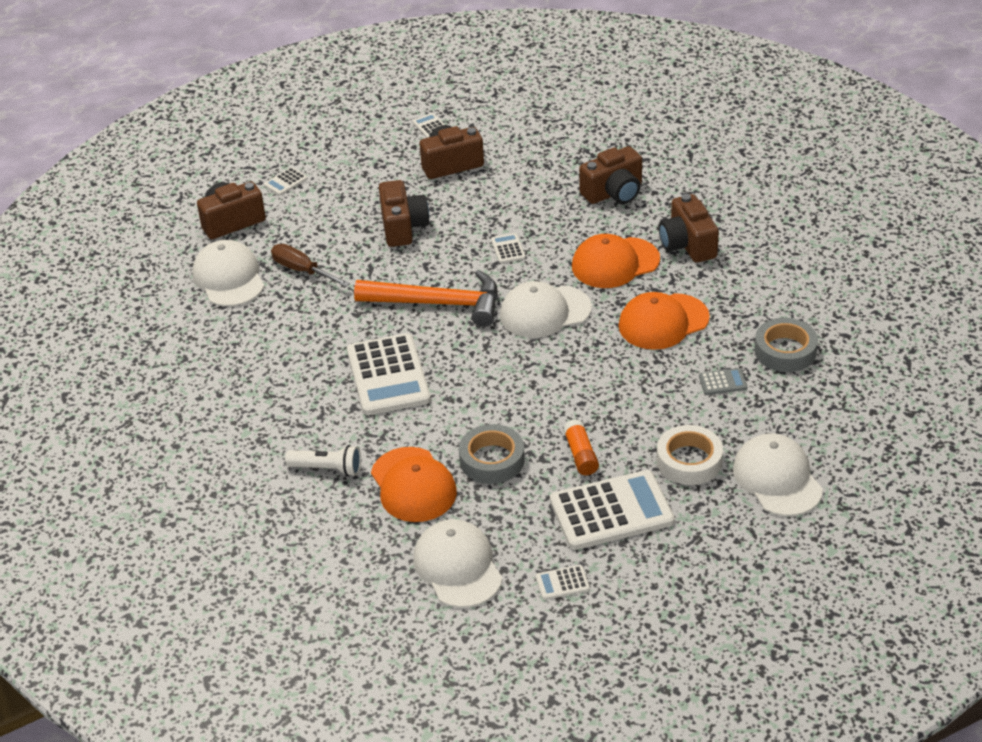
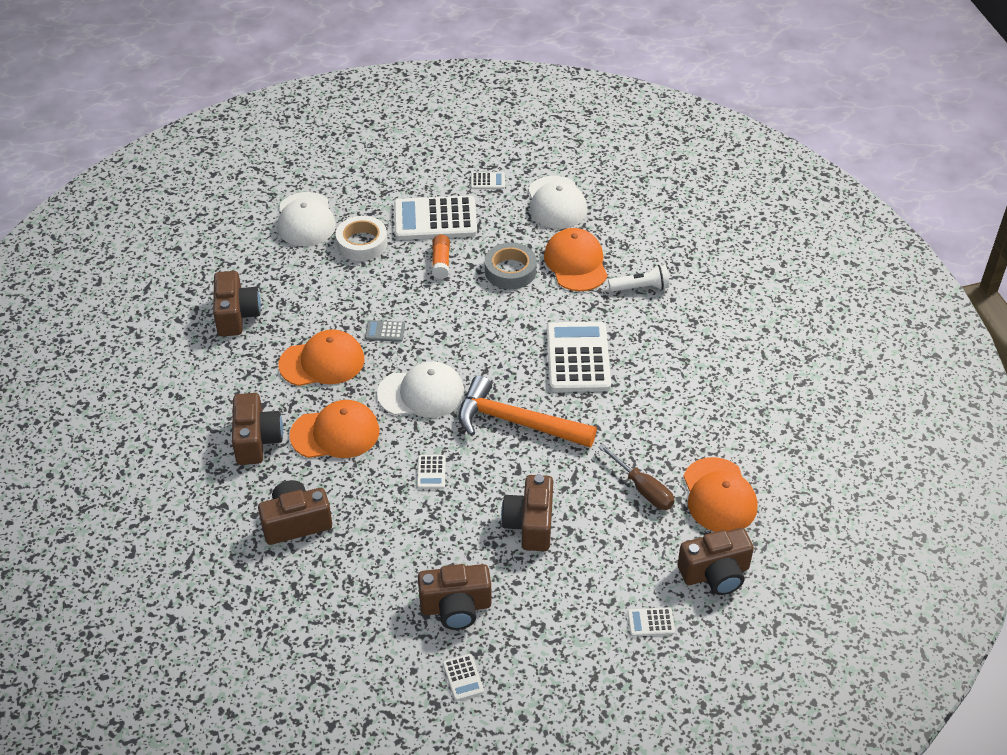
camera: 170 degrees left, 5 degrees up
white cap [192,240,264,307] -> orange cap [683,457,757,532]
white calculator [264,167,308,196] -> white calculator turned 150 degrees counterclockwise [627,607,675,637]
white flashlight [285,445,361,476] -> white flashlight turned 150 degrees clockwise [608,265,669,292]
grey calculator [699,368,748,395] -> grey calculator moved to [365,320,405,342]
grey tape [754,318,818,372] -> brown camera [213,271,261,336]

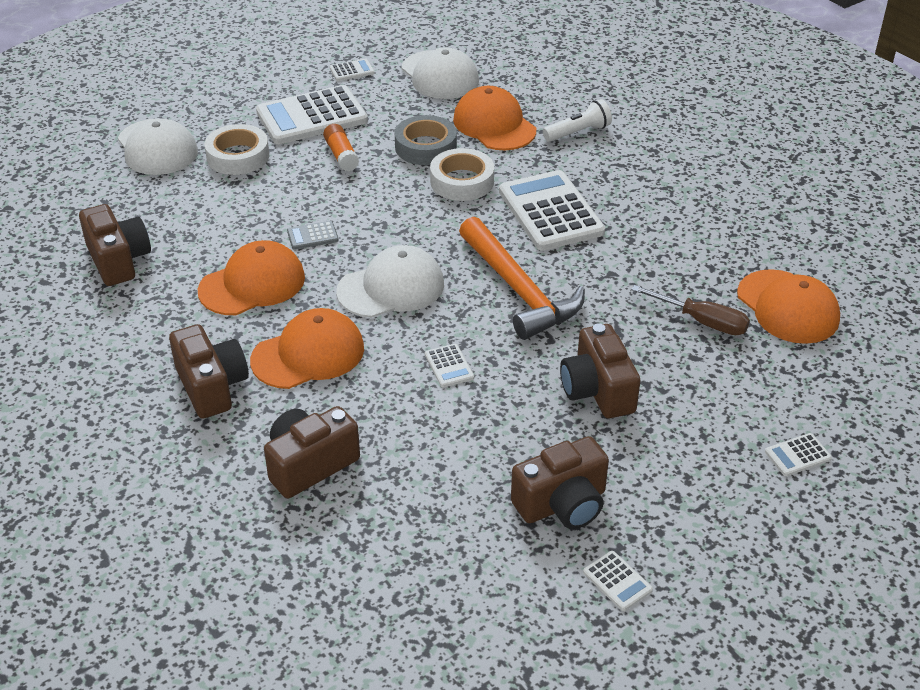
camera: 20 degrees left, 5 degrees down
orange hammer [459,375,597,447] -> orange hammer turned 120 degrees counterclockwise [459,217,585,340]
brown camera [677,528,754,595] -> none
none -> white tape [430,148,494,201]

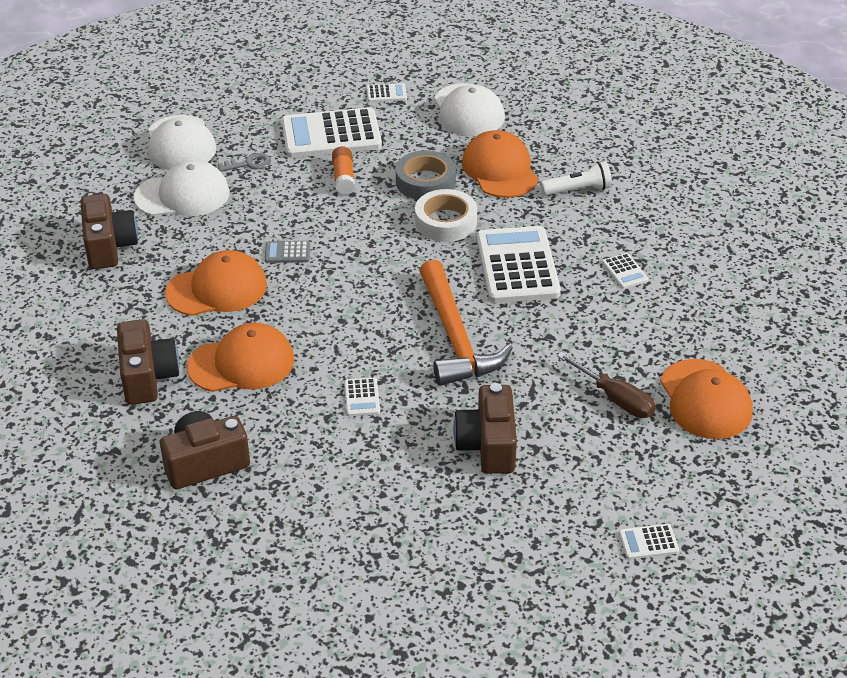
camera: 15 degrees right, 0 degrees up
white tape [204,124,269,175] -> grey key [218,153,271,172]
white cap [336,245,444,318] -> white cap moved to [134,160,230,216]
brown camera [511,436,609,529] -> none
white calculator [583,551,653,611] -> white calculator moved to [602,253,649,289]

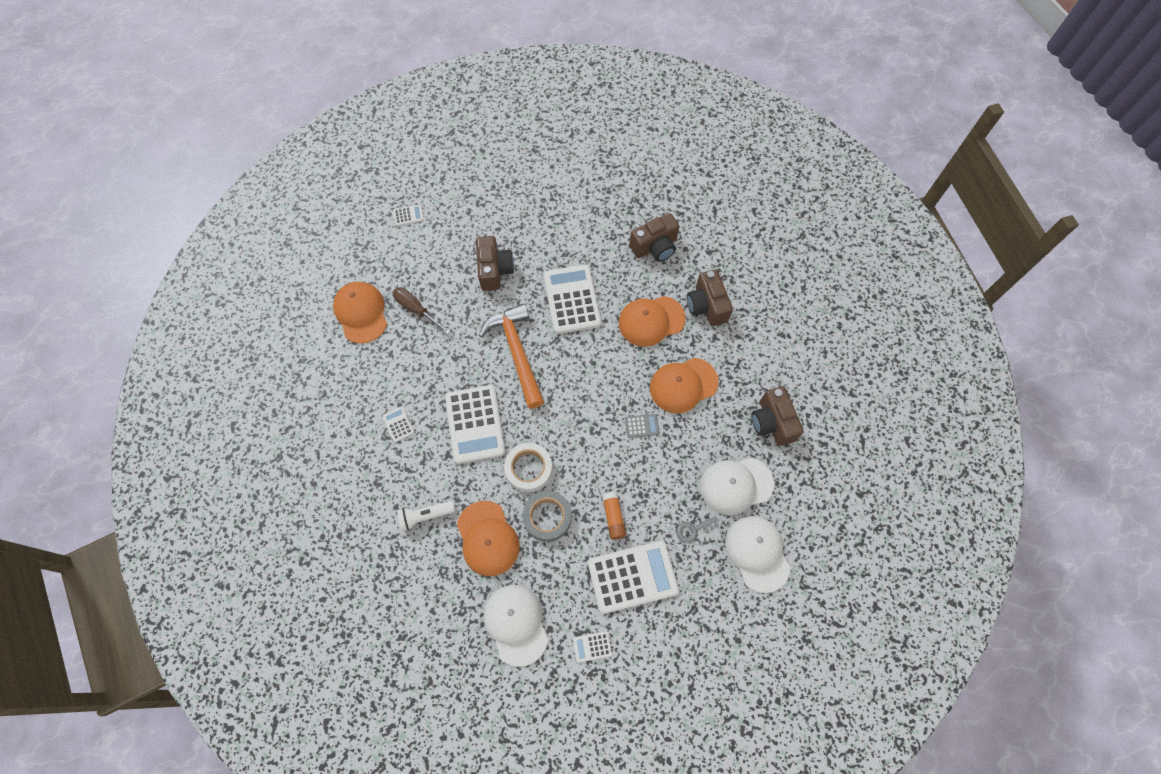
camera: 175 degrees right, 25 degrees up
white calculator [344,378,380,416] -> white calculator [544,265,601,334], size x2.34

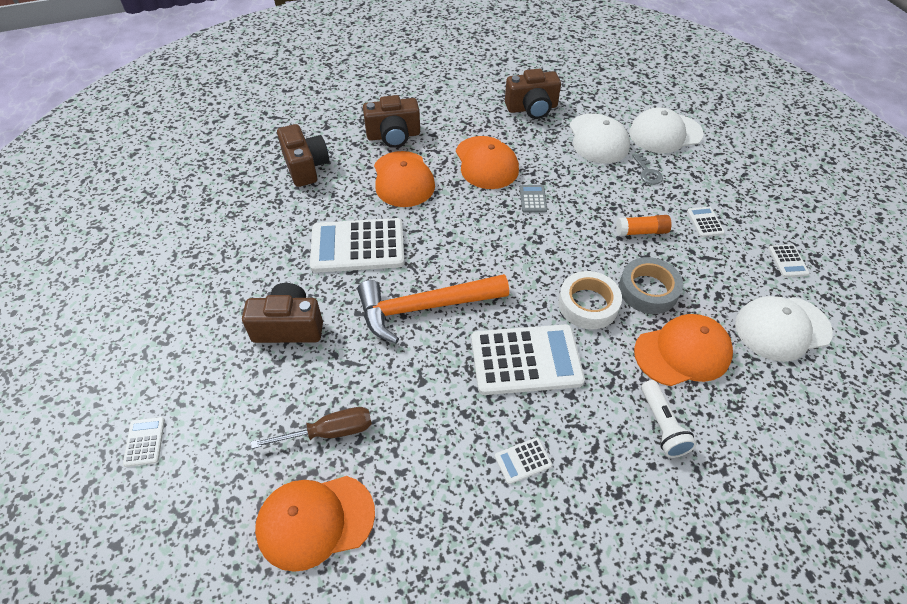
camera: 85 degrees left, 15 degrees down
brown screwdriver [393,287,451,334] -> brown screwdriver turned 150 degrees counterclockwise [251,407,372,449]
white calculator [588,541,679,614] -> white calculator [687,206,725,237], size x0.43

